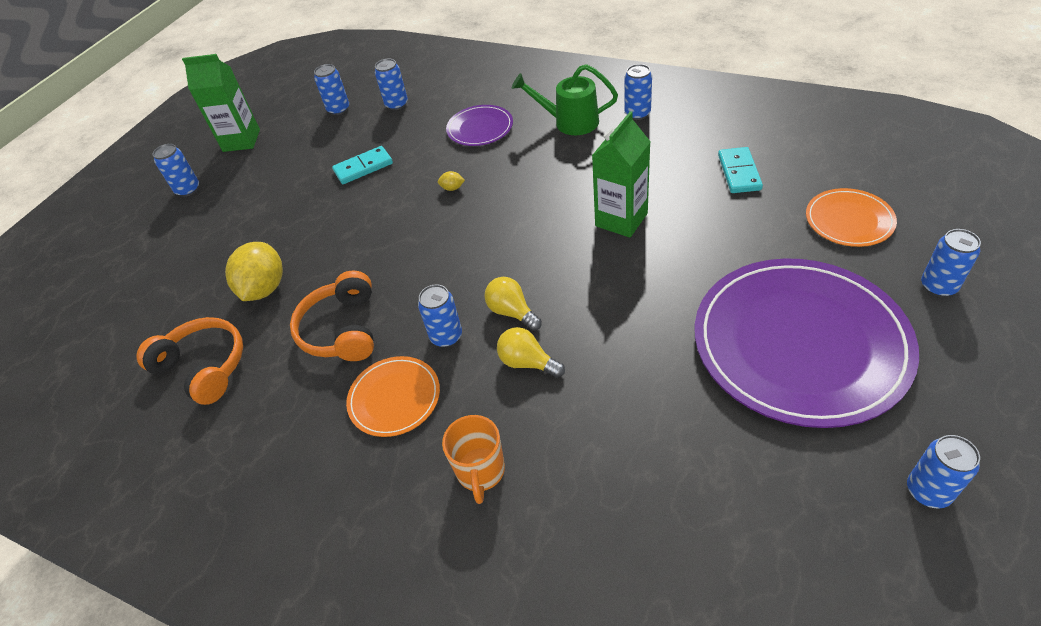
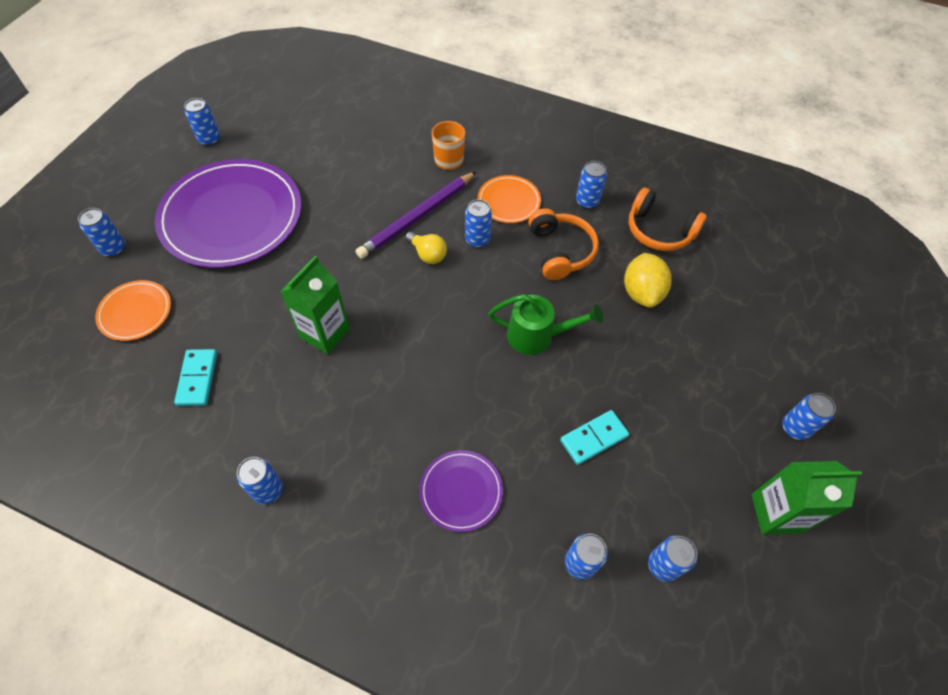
camera: 170 degrees right, 10 degrees up
yellow lemon [438,171,465,191] -> none
yellow light bulb [497,327,565,378] -> purple pencil [356,171,477,259]
green watering can [512,64,618,135] -> green watering can moved to [488,294,603,355]
none -> blue can [576,161,607,209]

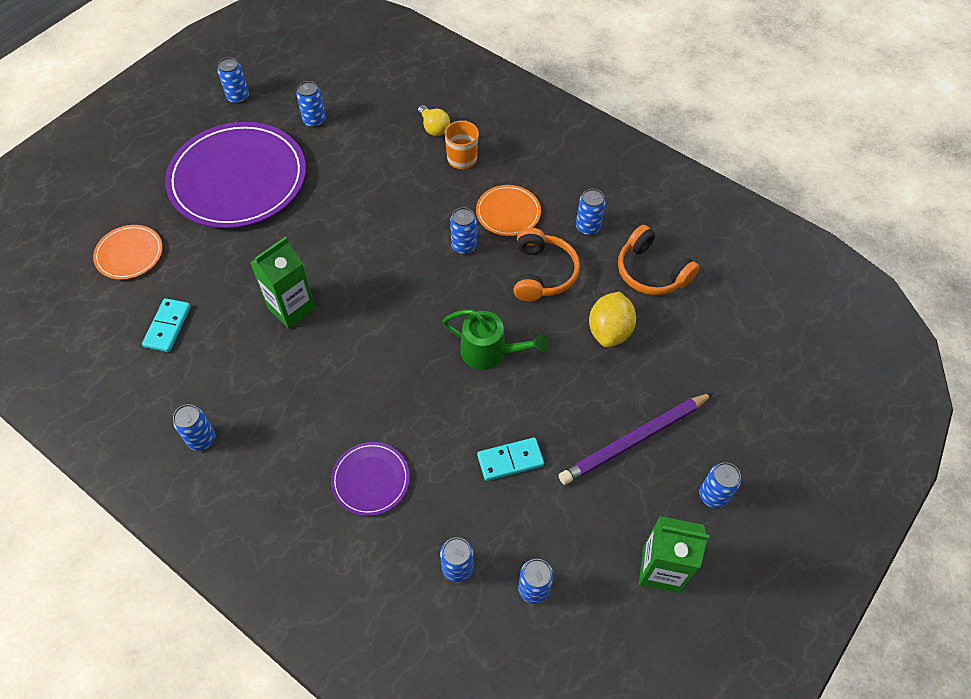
camera: 15 degrees right, 0 degrees up
blue can [78,208,125,257] -> blue can moved to [296,81,326,128]
purple pencil [356,171,477,259] -> purple pencil moved to [559,393,713,485]
yellow light bulb [405,231,447,264] -> yellow light bulb moved to [418,105,450,136]

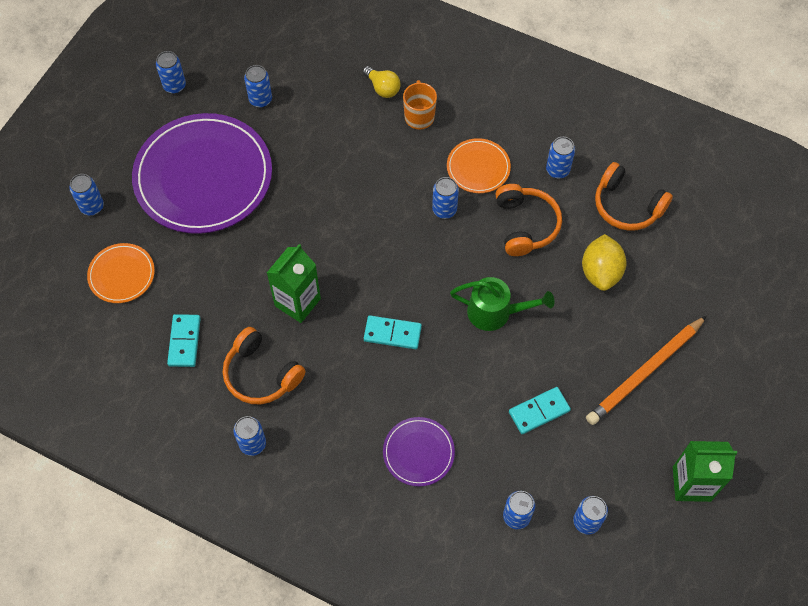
camera: 10 degrees left, 5 degrees up
purple pencil [559,393,713,485] -> orange pencil [586,316,707,425]
blue can [699,462,741,508] -> blue can moved to [70,174,104,215]
none -> orange headphones [223,327,306,404]
none -> turquoise domino [364,316,422,349]

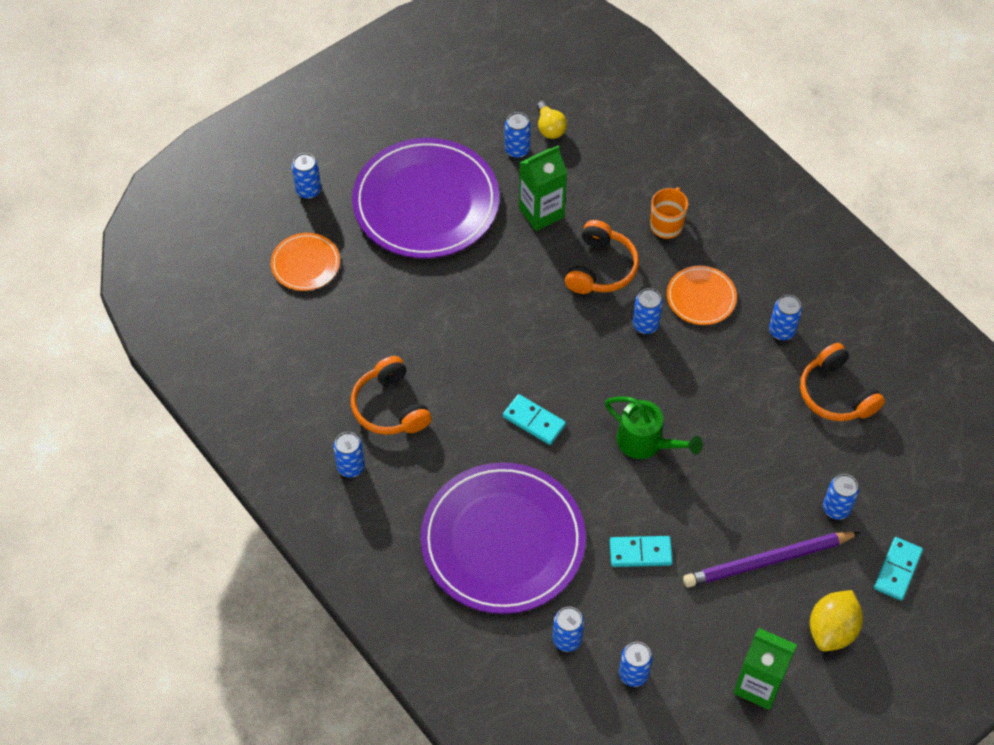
camera: 25 degrees right, 5 degrees down
blue can [156,51,186,94] -> blue can moved to [823,474,859,520]
turquoise domino [167,314,201,367] -> turquoise domino moved to [874,537,923,601]
green carton [267,244,321,323] -> green carton moved to [519,145,567,231]
yellow light bulb [363,66,401,98] -> yellow light bulb moved to [537,101,567,139]
purple plate [383,417,455,486] -> purple plate [420,462,586,614], size x2.16
orange headphones [495,184,562,256] -> orange headphones moved to [565,220,639,294]
yellow lemon [582,234,627,291] -> yellow lemon moved to [810,590,863,651]
orange pencil [586,316,707,425] -> purple pencil [683,532,861,588]

